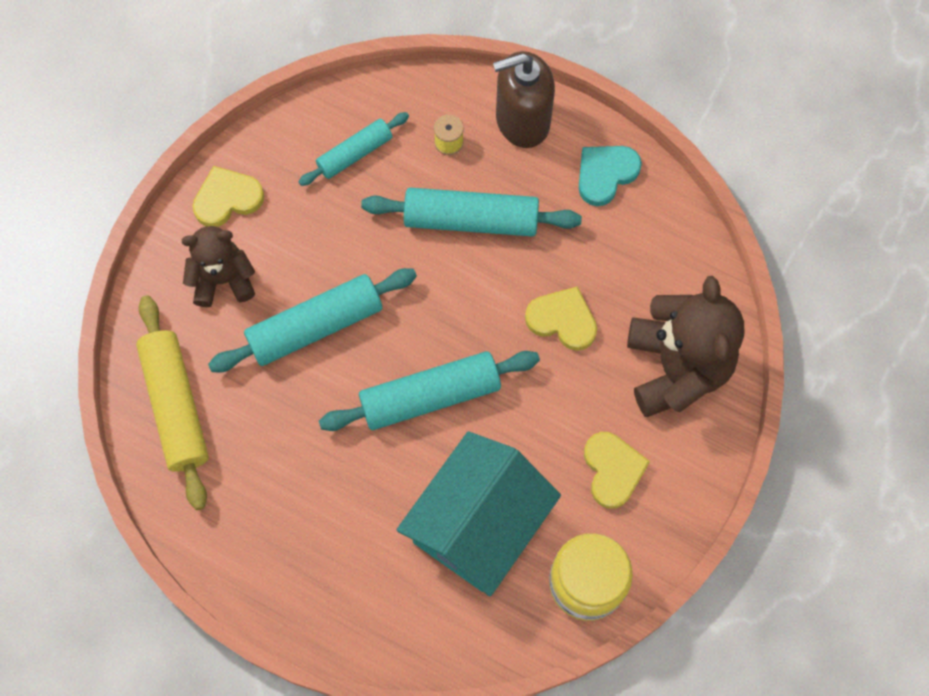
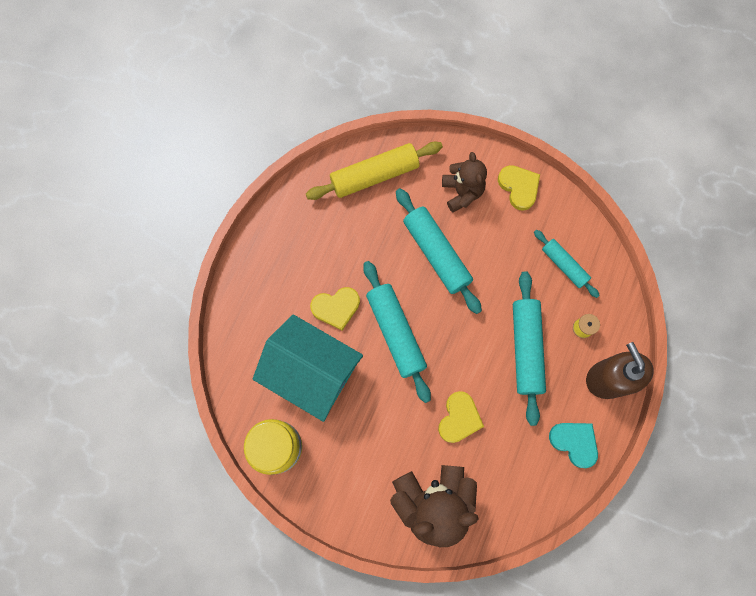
camera: 85 degrees right, 5 degrees up
yellow heart [584,432,650,509] -> yellow heart moved to [310,287,360,331]

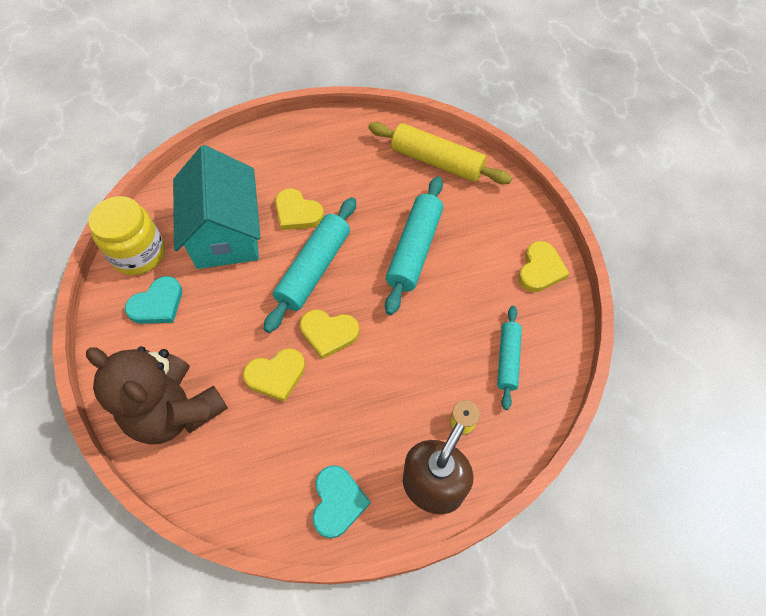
camera: 50 degrees right, 15 degrees down
brown teddy bear [442,152,487,213] -> none
turquoise rolling pin [513,271,546,426] -> none
none -> turquoise heart [125,276,182,324]
none -> yellow heart [300,310,359,359]

